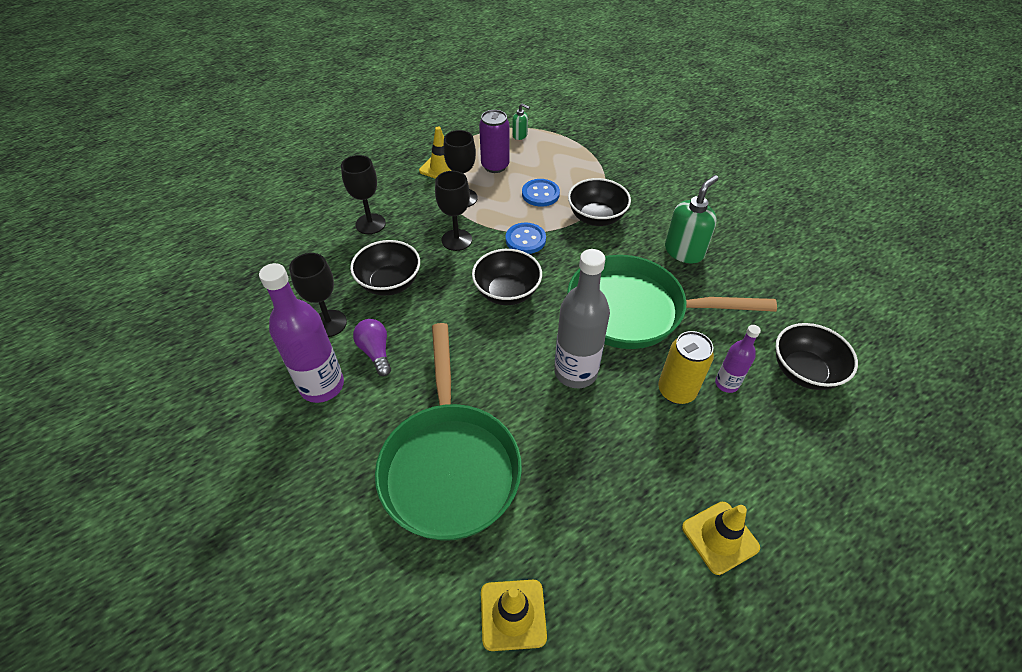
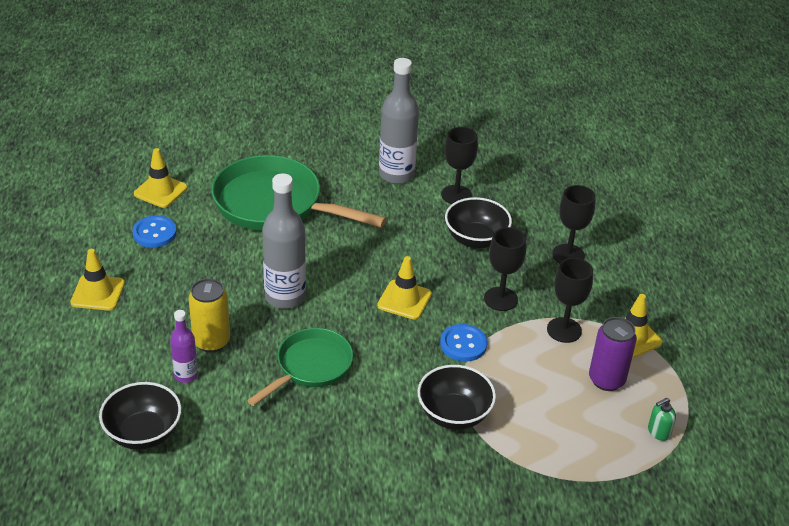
camera: 120 degrees right, 10 degrees down
purple bottle [259,263,344,403] -> grey bottle [379,58,419,184]
purple light bulb [353,319,391,376] -> none
black bowl [472,249,542,305] -> yellow traffic cone [377,256,432,320]
blue button [522,179,560,207] -> blue button moved to [132,216,177,248]
green pan [567,255,777,349] -> green pan [247,328,353,406], size x0.61
green soap dispenser [665,175,719,263] -> none

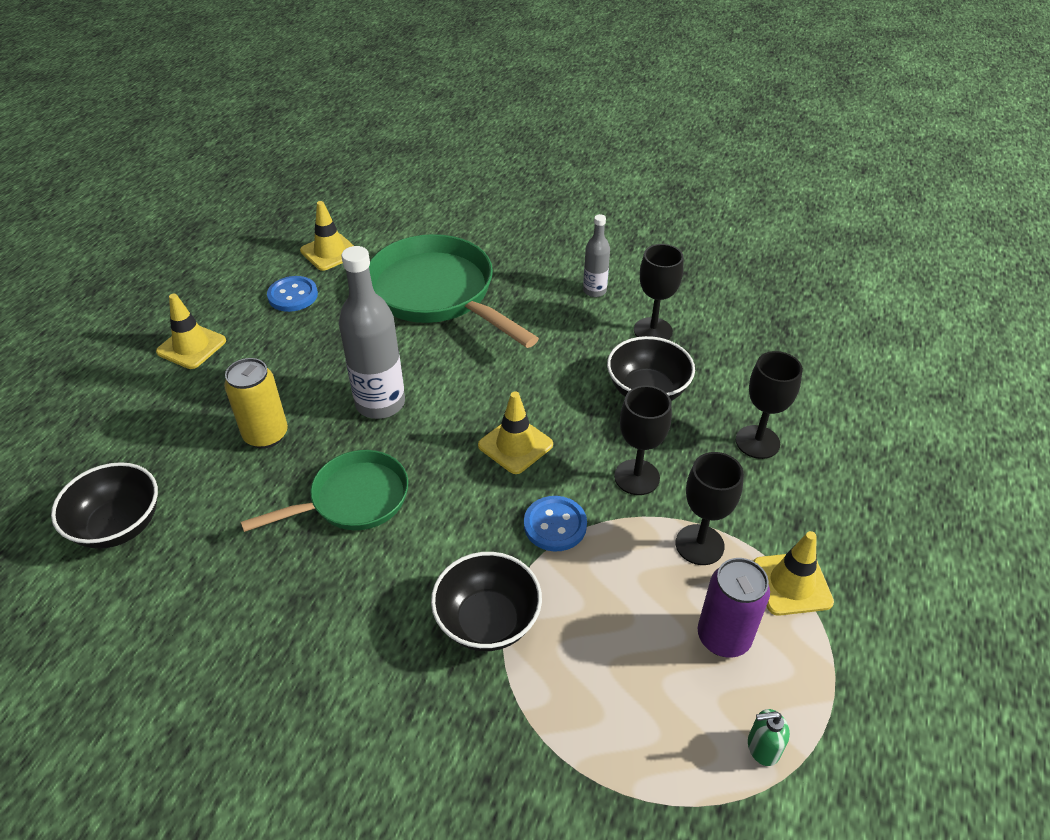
camera: 25 degrees right, 5 degrees up
purple bottle [170,310,198,383] -> none
grey bottle [379,58,419,184] -> grey bottle [583,214,610,297], size x0.54

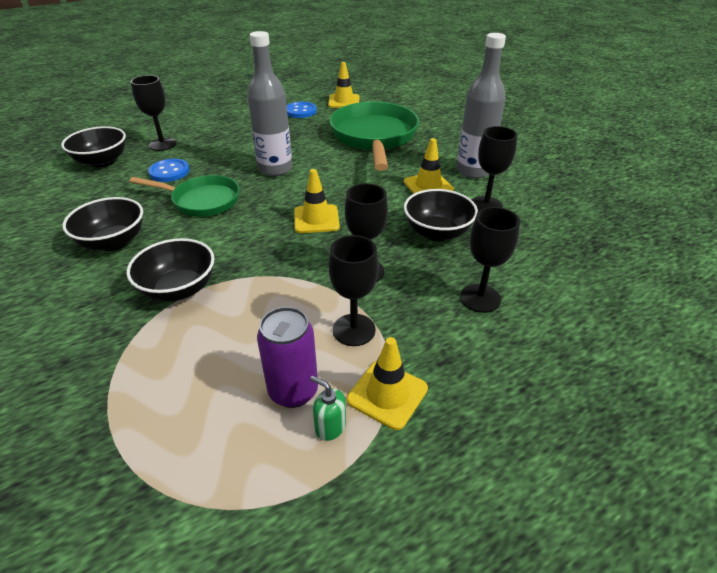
camera: 40 degrees right, 5 degrees down
yellow traffic cone [156,294,226,369] -> yellow traffic cone moved to [404,138,454,194]
yellow can [224,358,288,449] -> none
blue button [524,496,587,551] -> blue button moved to [148,159,189,182]
grey bottle [583,214,610,297] -> grey bottle [456,33,506,178], size x1.85
green soap dispenser [748,709,790,766] -> green soap dispenser moved to [310,375,346,441]
none -> black bowl [62,197,143,251]
none -> black goblet [131,75,177,151]

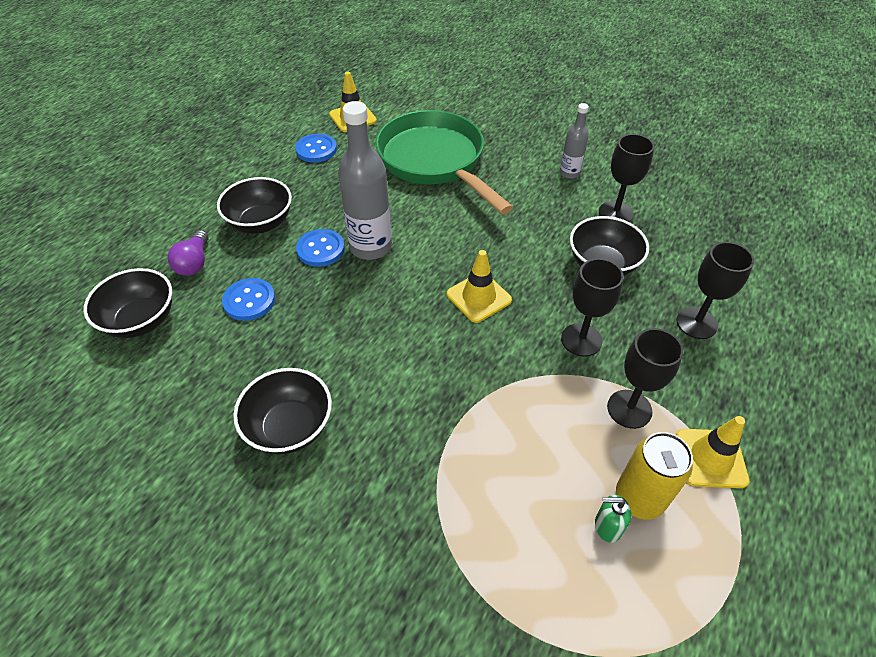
camera: 30 degrees left, 10 degrees up
black bowl [126,238,215,302] -> black bowl moved to [217,177,292,234]
green pan [129,175,240,217] -> none
black goblet [131,75,177,151] -> purple light bulb [168,230,209,276]
purple can [257,307,318,408] -> yellow can [616,432,693,520]
green soap dispenser [310,375,346,441] -> green soap dispenser moved to [595,495,632,543]
yellow traffic cone [404,138,454,194] -> none
grey bottle [456,33,506,178] -> grey bottle [560,103,589,179], size x0.54
none -> blue button [296,229,345,267]

